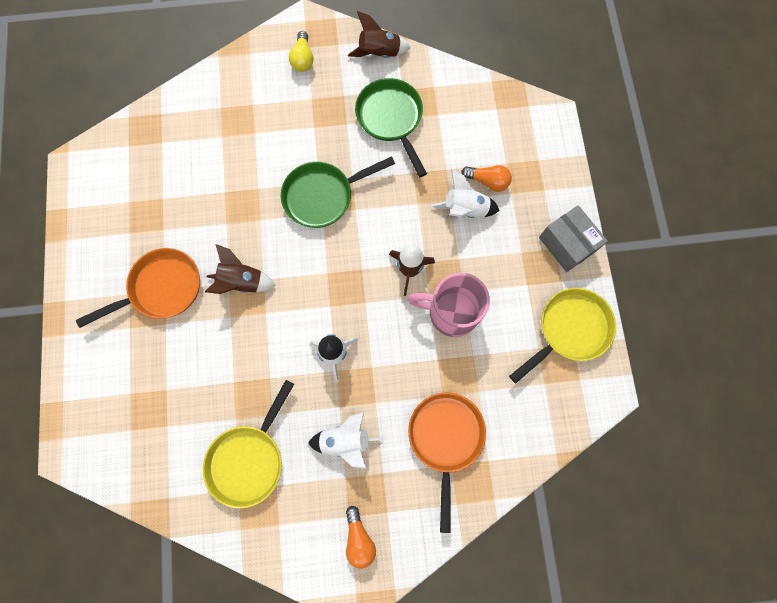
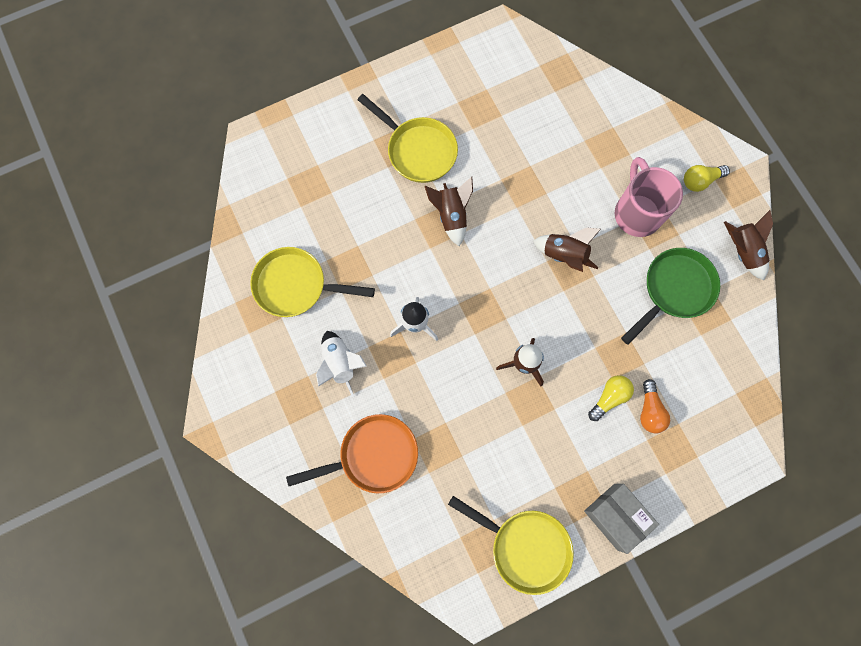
camera: 70 degrees right, 0 degrees up
orange pan [76,248,200,328] -> yellow pan [357,94,458,183]
green pan [281,156,395,228] -> brown rocket [533,227,601,272]
orange light bulb [346,506,376,569] -> none
pink mug [407,273,490,337] -> pink mug moved to [615,157,683,237]
white rocket [431,170,500,218] -> yellow light bulb [588,375,634,421]
grey box [539,205,608,272] -> grey box turned 75 degrees counterclockwise [584,484,659,554]

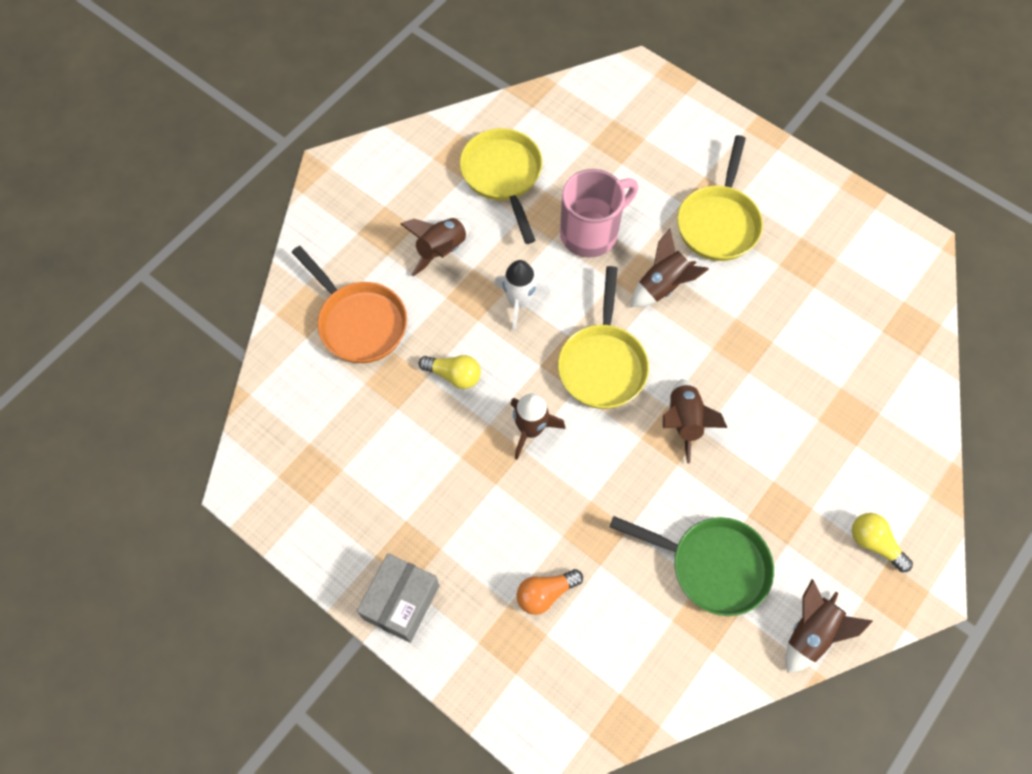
camera: 65 degrees right, 10 degrees down
white rocket [316,331,367,397] -> brown rocket [400,218,470,276]
yellow pan [448,496,574,595] -> yellow pan moved to [558,266,649,409]
yellow light bulb [588,375,634,421] -> yellow light bulb moved to [419,355,481,389]
pink mug [615,157,683,237] -> pink mug moved to [560,169,638,258]

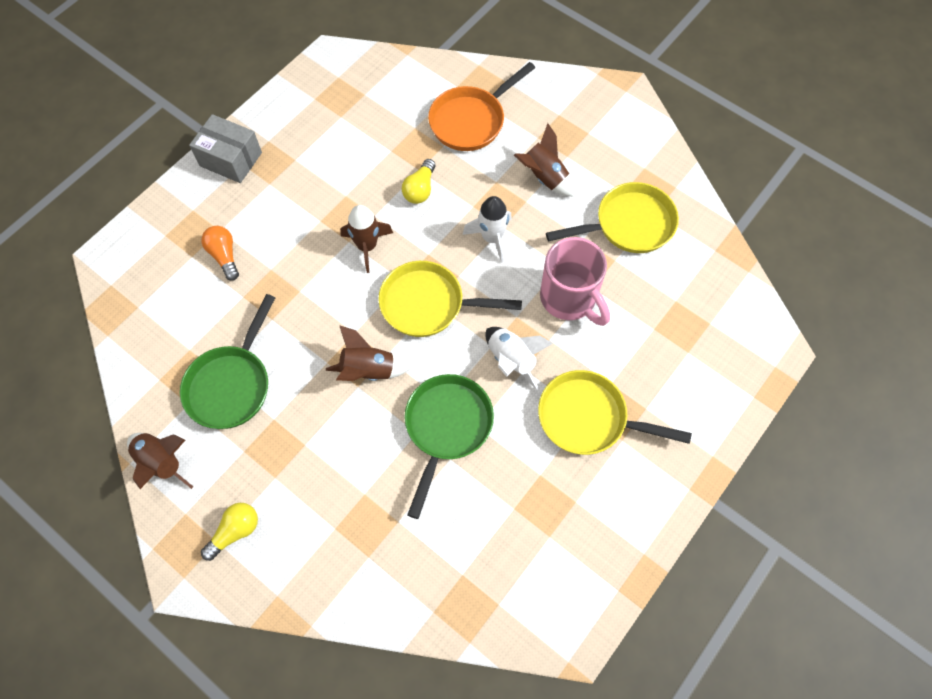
camera: 90 degrees right, 0 degrees up
brown rocket [631,229,709,307] -> white rocket [485,327,553,391]
none -> green pan [404,374,494,519]

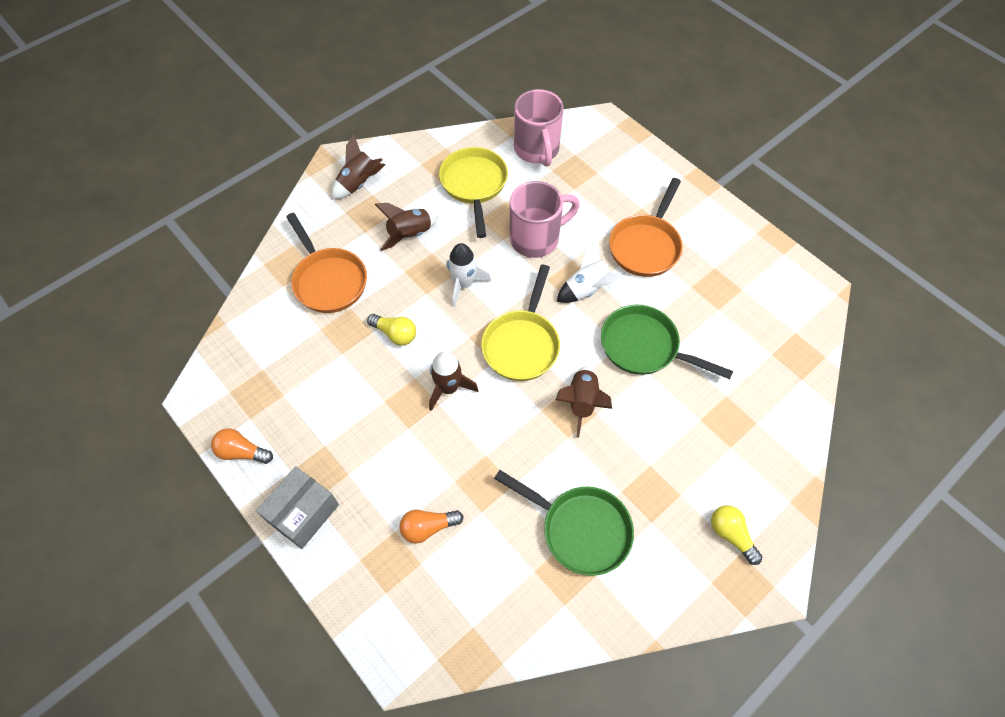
camera: 80 degrees left, 5 degrees down
brown rocket [127,433,193,489] -> brown rocket moved to [332,134,385,199]
yellow pan [538,370,692,455] -> orange pan [609,178,683,277]
none -> orange light bulb [211,429,273,464]
none -> pink mug [514,89,564,167]

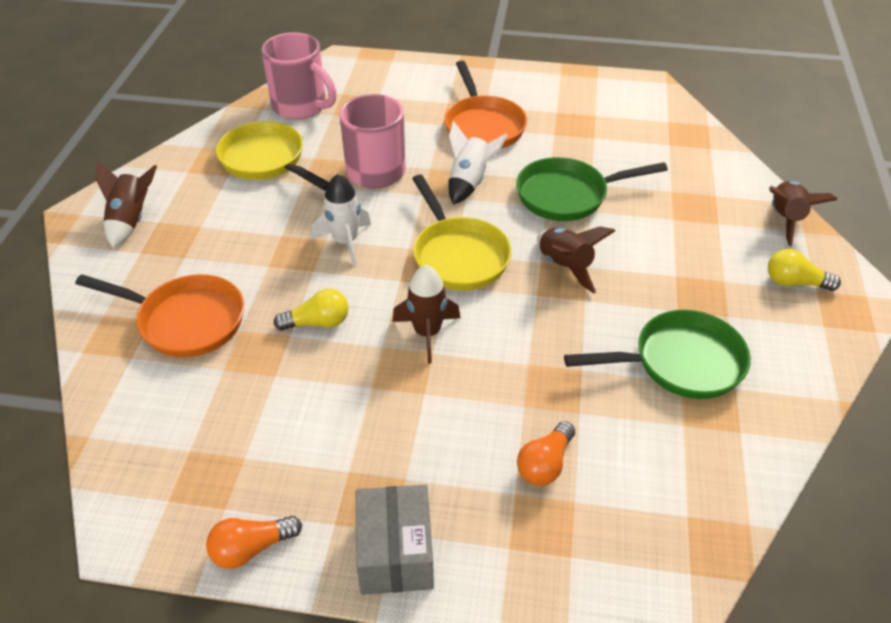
camera: 40 degrees left, 15 degrees down
brown rocket [374,203,438,251] -> brown rocket moved to [769,181,837,246]

